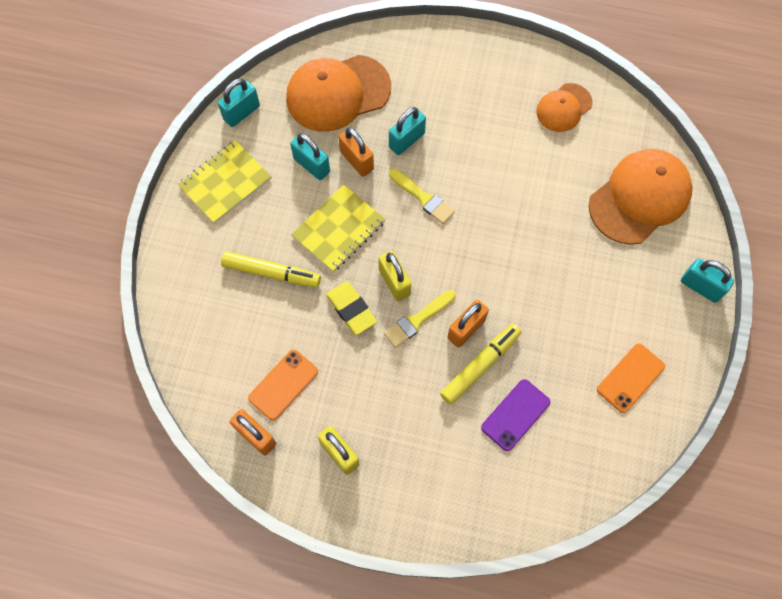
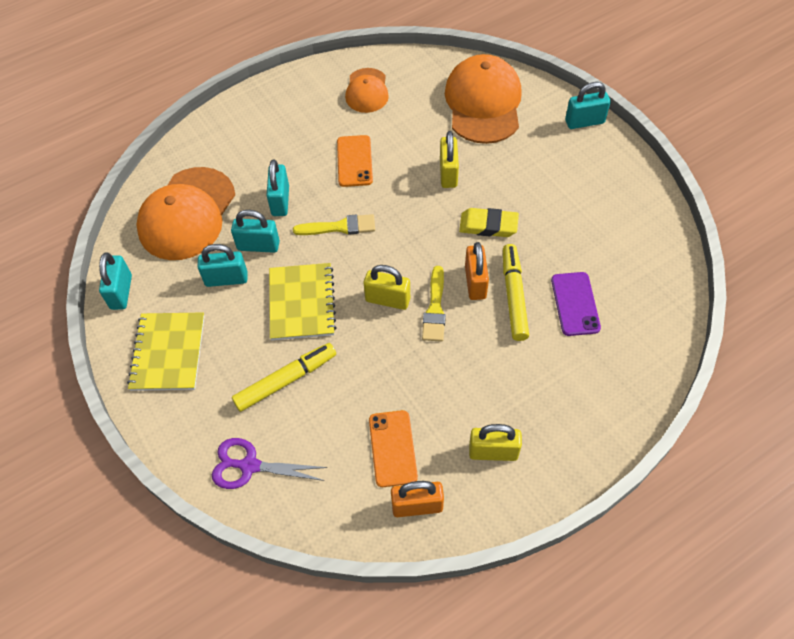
camera: 45 degrees left, 10 degrees down
yellow eraser [326,282,377,335] -> yellow eraser moved to [459,208,519,237]
orange padlock [338,127,374,177] -> turquoise padlock [231,210,280,253]
orange phone [597,343,665,413] -> orange phone moved to [337,135,373,187]
none -> purple scissors [212,438,328,489]
none -> yellow padlock [440,131,459,188]

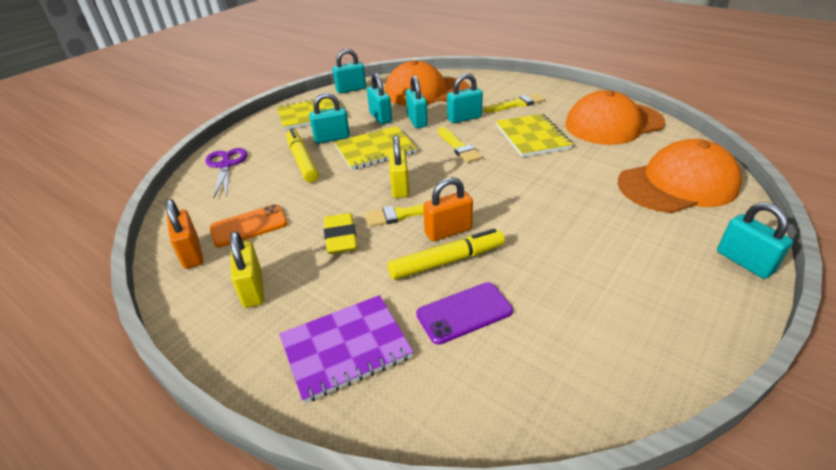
camera: 70 degrees right, 20 degrees down
yellow marker [232,343,336,412] -> yellow marker turned 150 degrees counterclockwise [286,128,319,183]
orange phone [337,135,373,187] -> yellow notebook [496,114,573,157]
orange cap [345,68,389,113] -> orange cap [565,90,665,145], size x1.77
yellow padlock [440,131,459,188] -> none
yellow eraser [459,208,519,237] -> yellow eraser moved to [324,213,357,254]
none -> purple notebook [279,295,414,403]
none -> turquoise padlock [309,93,350,144]
none -> yellow brush [484,93,545,113]

